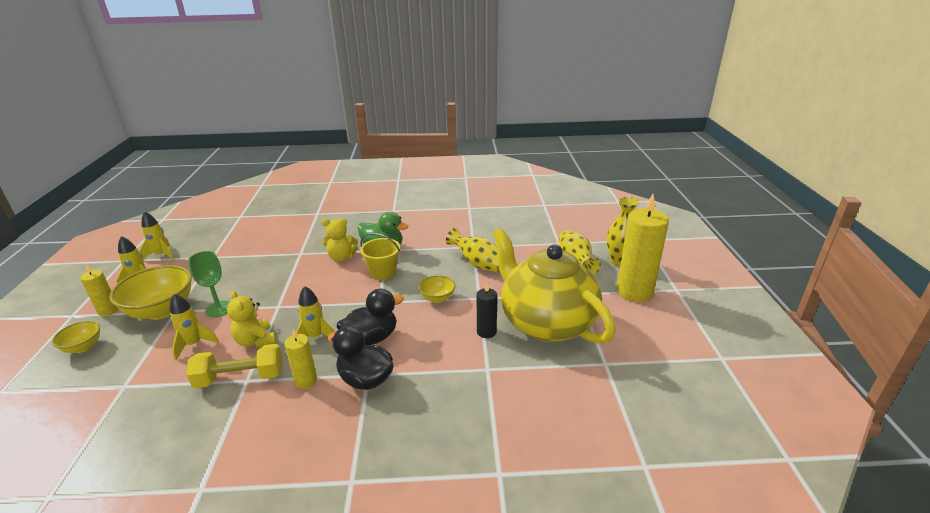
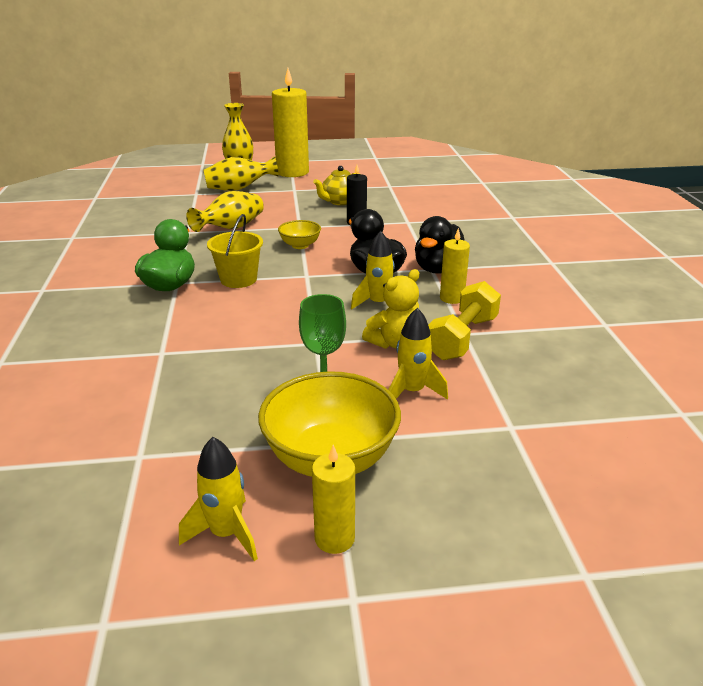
camera: 95 degrees left, 0 degrees up
yellow bowl [52,321,100,353] -> none
yellow rocket [139,212,174,260] -> none
yellow dumbbell [187,344,283,388] -> yellow dumbbell turned 45 degrees clockwise [428,281,501,360]
yellow teddy bear [322,218,358,262] -> none
yellow teapot [493,228,616,344] -> yellow teapot [313,166,359,205], size x0.42

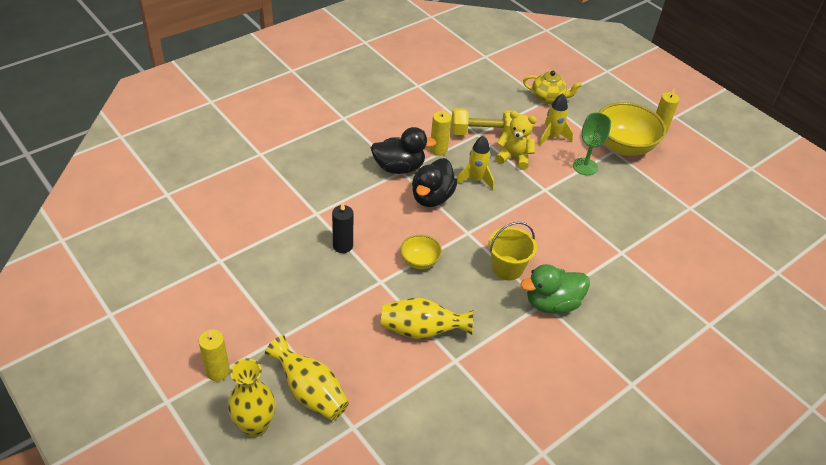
camera: 125 degrees left, 15 degrees up
yellow rocket [179,437,258,561] -> none
yellow candle [272,68,309,177] -> yellow candle [199,330,230,381], size x0.51
yellow teapot [313,166,359,205] -> yellow teapot moved to [523,71,582,104]

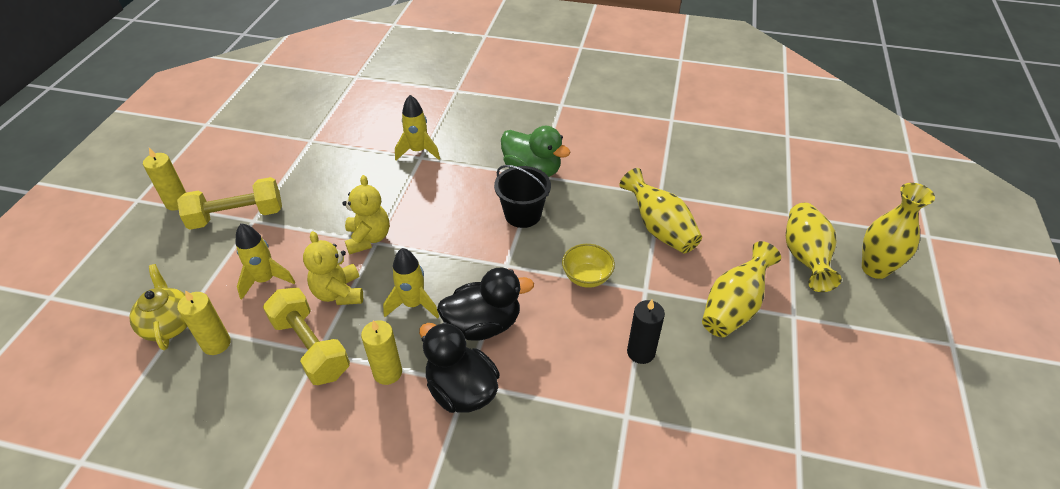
camera: 125 degrees left, 0 degrees up
yellow candle [199,330,230,381] -> yellow candle moved to [177,290,231,355]
yellow bucket [488,222,537,280] -> black bucket [494,165,551,228]
green goblet [573,112,611,175] -> none
yellow bowl [598,102,666,156] -> yellow dumbbell [177,177,282,230]
none -> yellow teddy bear [342,175,389,255]
none -> yellow rocket [395,95,440,160]
none -> yellow vase [702,241,781,337]

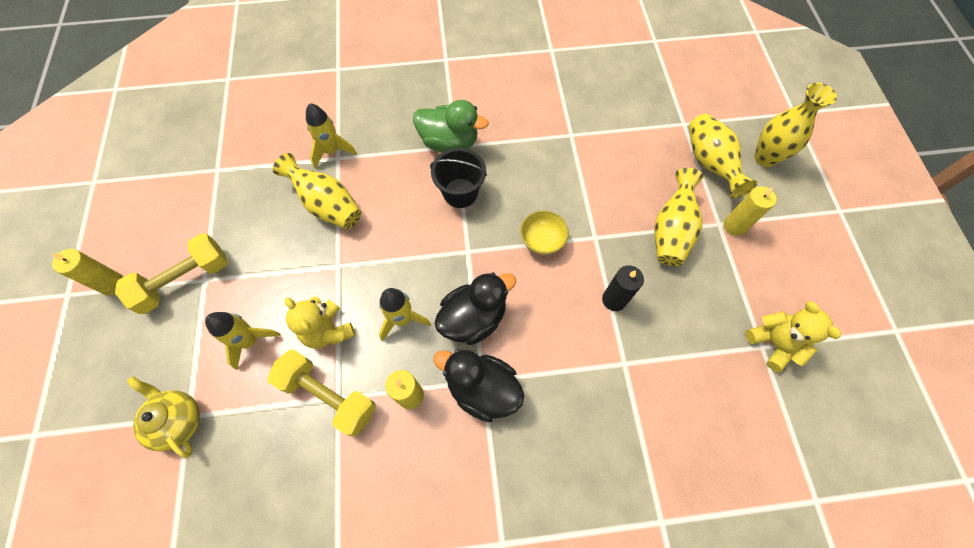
camera: 20 degrees left, 20 degrees up
yellow candle [177,290,231,355] -> yellow candle moved to [724,186,776,236]
yellow teddy bear [342,175,389,255] -> yellow teddy bear moved to [745,301,841,372]
yellow vase [620,168,702,254] -> yellow vase moved to [273,153,361,229]

